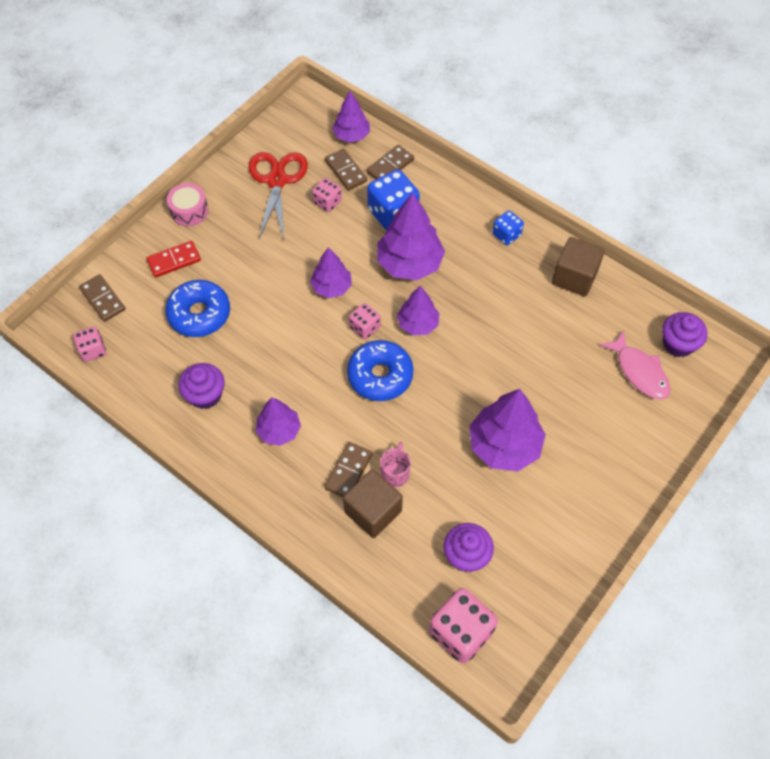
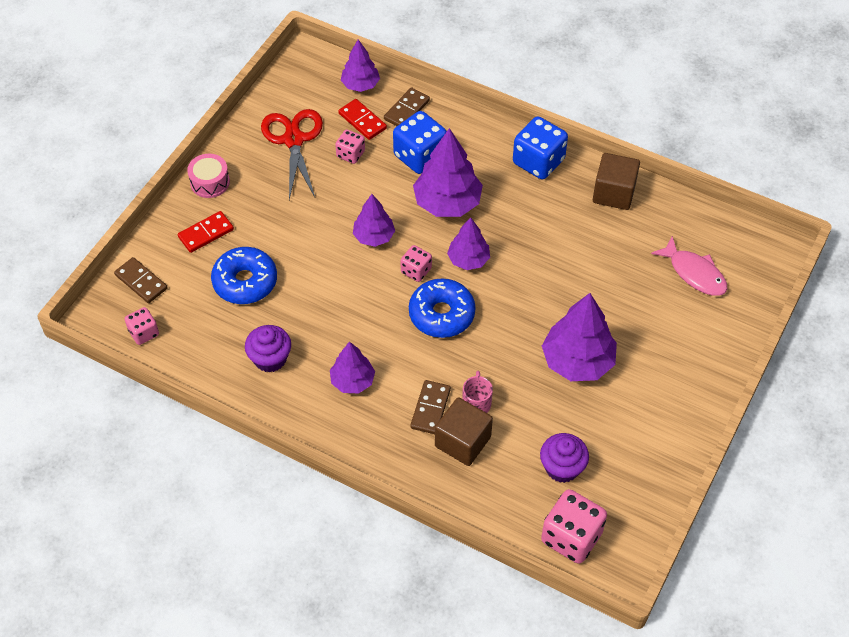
camera: 10 degrees left, 5 degrees down
brown domino [325,149,367,191] -> red domino [338,99,387,140]
blue dice [492,211,524,245] -> blue dice [513,116,568,179], size x1.79
purple cupcake [662,312,707,357] -> none

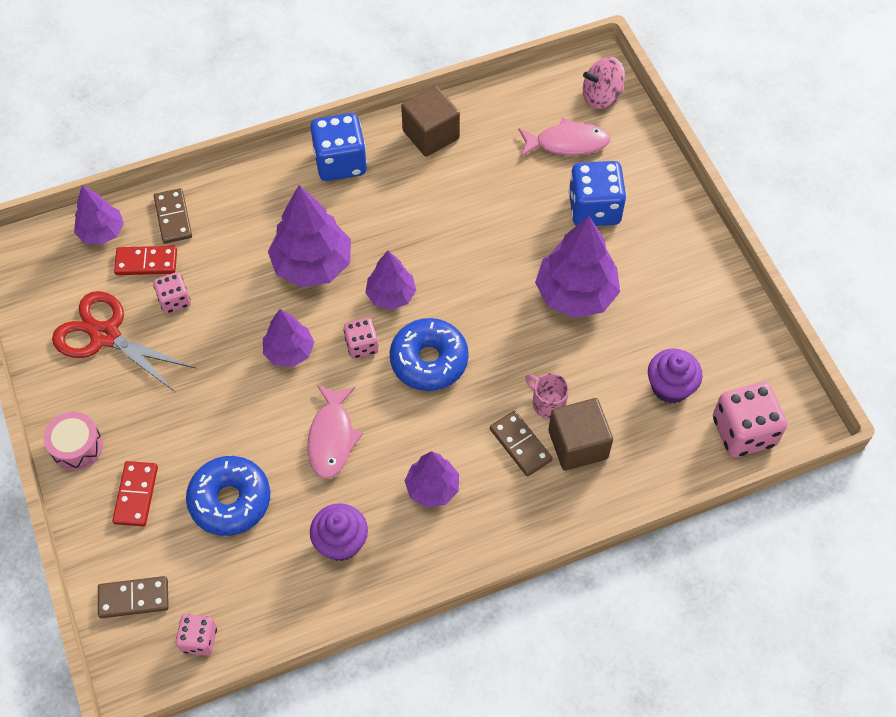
camera: 50 degrees left, 5 degrees up
blue dice [393,111,447,174] -> blue dice moved to [569,161,626,226]
none -> pink fish [307,385,363,479]
none -> pink spinning top [583,57,625,109]

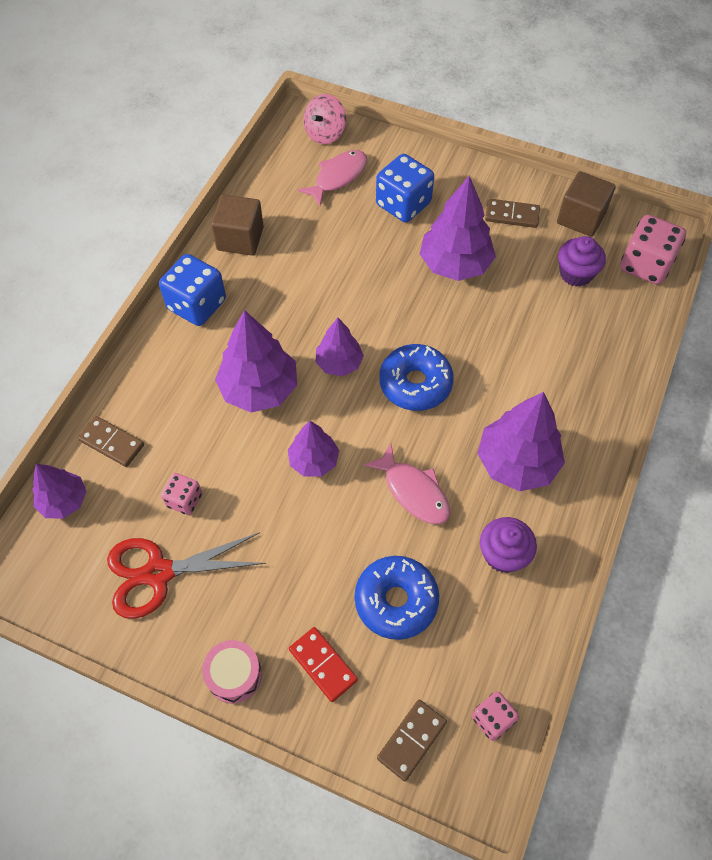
camera: 45 degrees left, 0 degrees up
red domino [114,246,177,275] -> none
pink dice [344,318,379,359] -> none
purple tree [405,451,459,508] -> purple tree [477,392,565,491], size x1.66
brown domino [490,411,553,477] -> brown domino moved to [485,199,540,228]
pink mug [525,373,569,419] -> none
brown cube [548,398,613,471] -> brown cube moved to [557,171,616,237]

